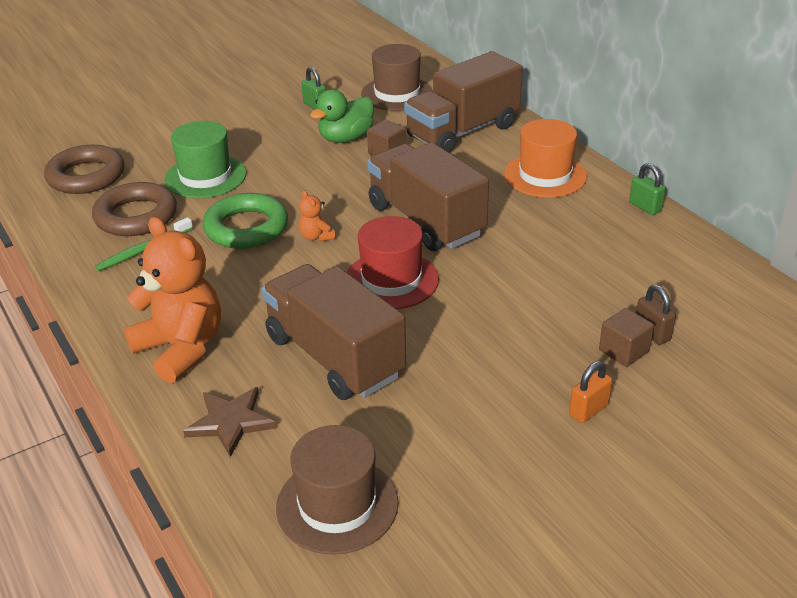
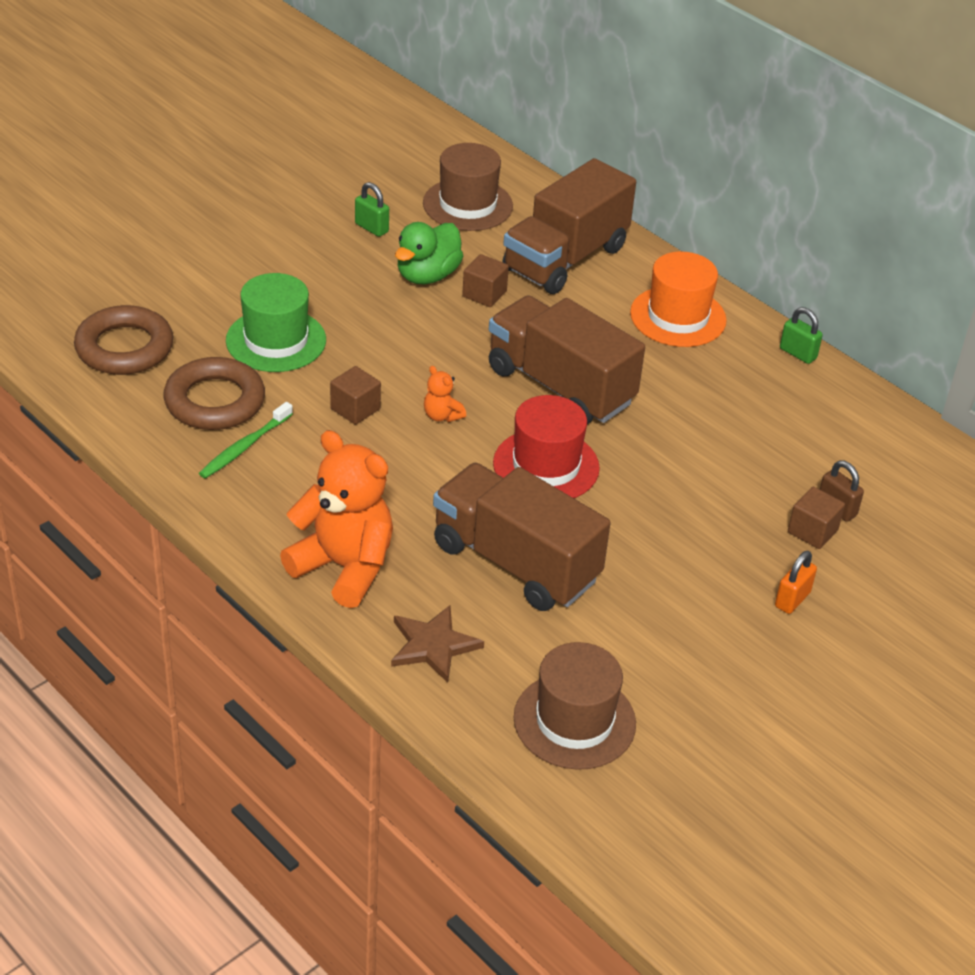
camera: 15 degrees left, 5 degrees up
green ring [203,193,288,249] -> brown cube [330,366,381,425]

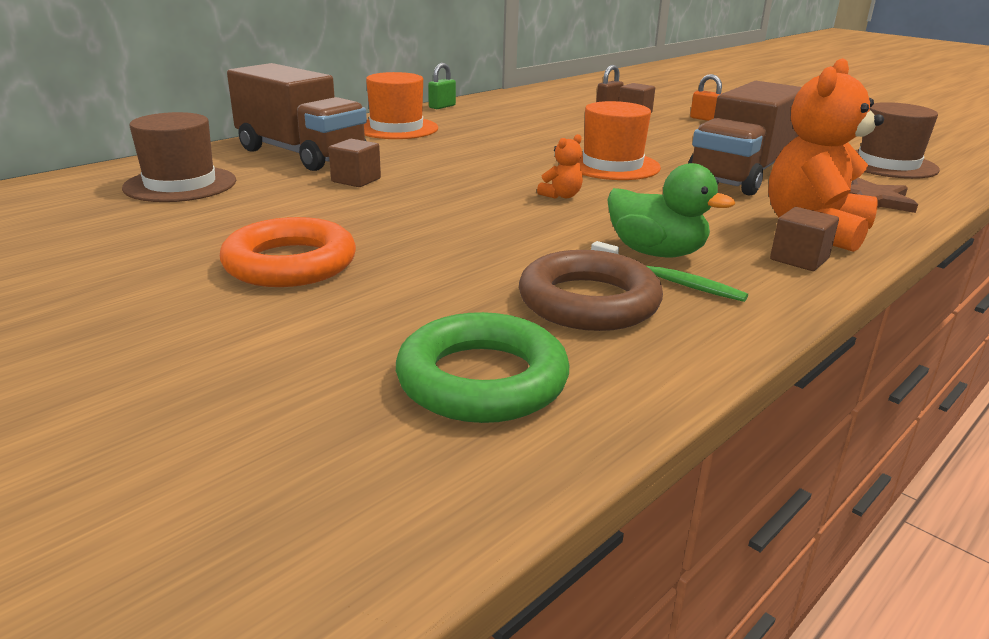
camera: 90 degrees left, 15 degrees down
brown ring [74,305,173,375] -> green ring [396,312,569,423]
green hat [226,273,326,372] -> none
brown cube [330,366,381,425] -> brown cube moved to [770,207,839,271]
green padlock [355,182,389,237] -> none
green duck [395,222,463,284] -> green duck moved to [607,163,735,257]
brown truck [489,295,645,424] -> none
red hat [493,395,600,498] -> orange hat [579,101,661,180]
none -> orange ring [220,217,356,287]

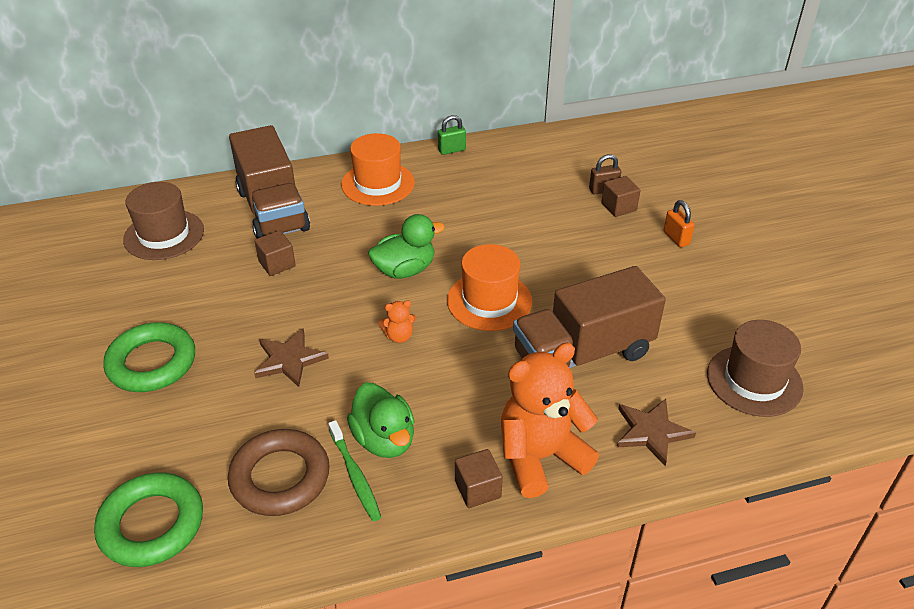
camera: 30 degrees right, 15 degrees up
orange ring [220,217,356,287] -> green ring [103,322,195,392]
none -> brown star [254,328,329,387]
none -> green duck [368,214,445,279]

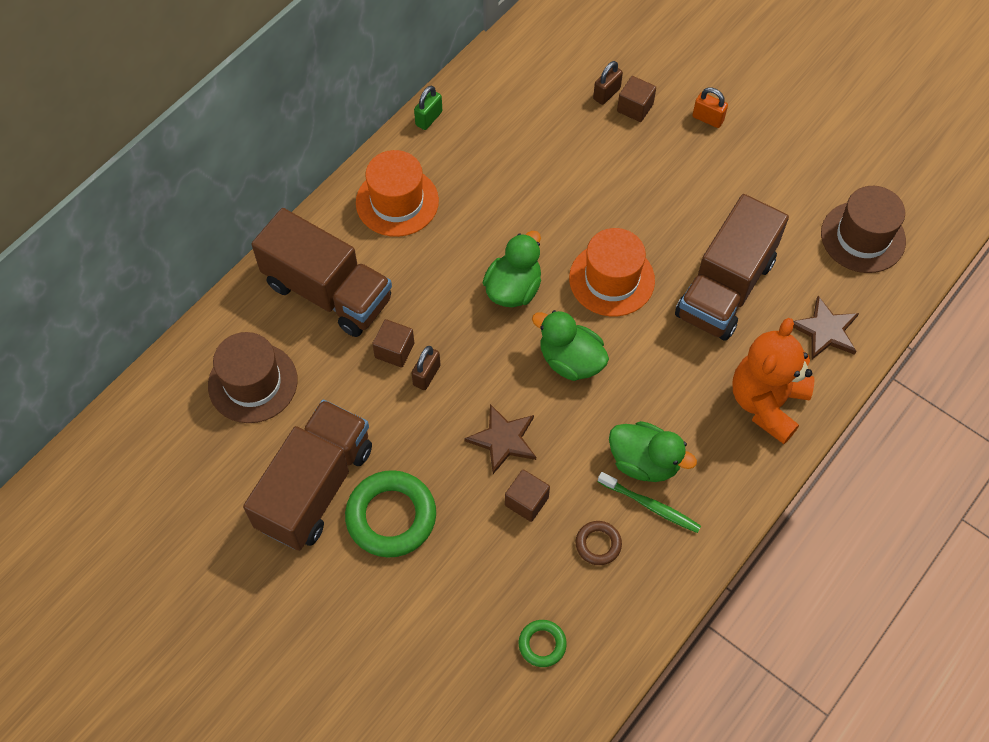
camera: 35 degrees left, 20 degrees up
green ring [94,472,203,567] -> green ring [519,620,567,667], size x0.51
brown ring [228,429,330,516] -> brown ring [576,521,622,565], size x0.51
orange teddy bear [378,301,416,343] -> green duck [532,310,609,381]
brown cube [455,449,503,508] -> brown cube moved to [505,469,550,522]
none -> brown truck [243,400,372,551]
none -> brown padlock [412,346,440,390]

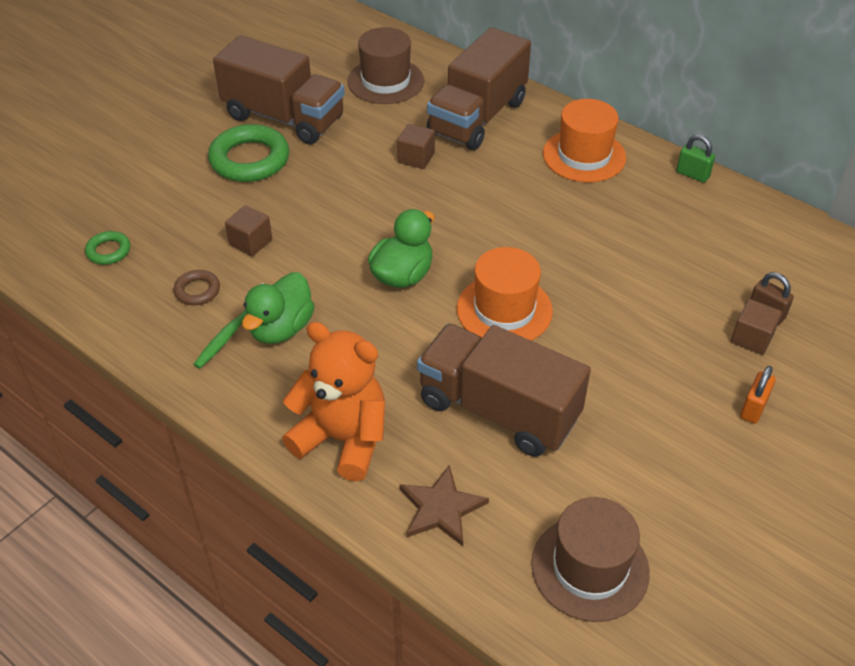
camera: 90 degrees right, 15 degrees down
brown padlock [412,346,440,390] -> none
brown star [464,404,536,474] -> none
green duck [483,231,541,307] -> none

